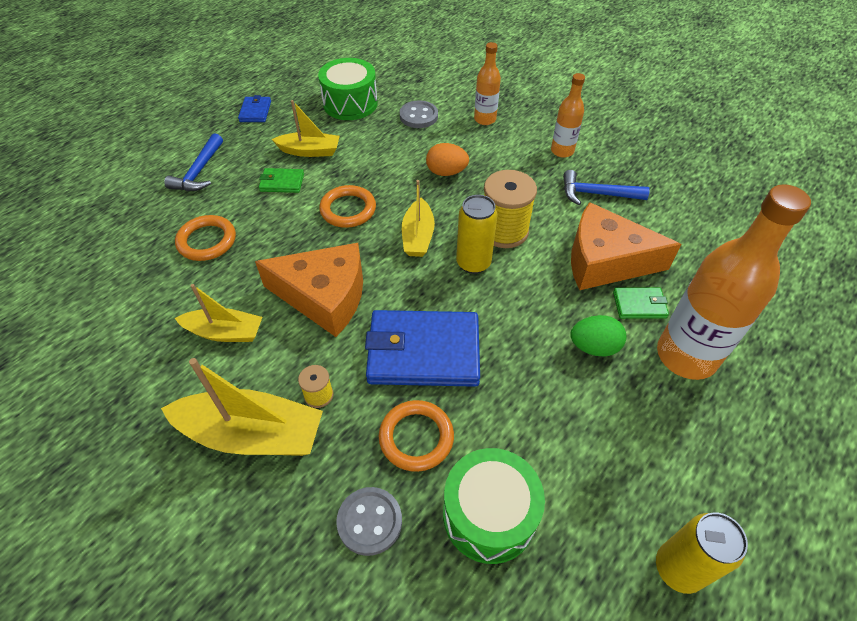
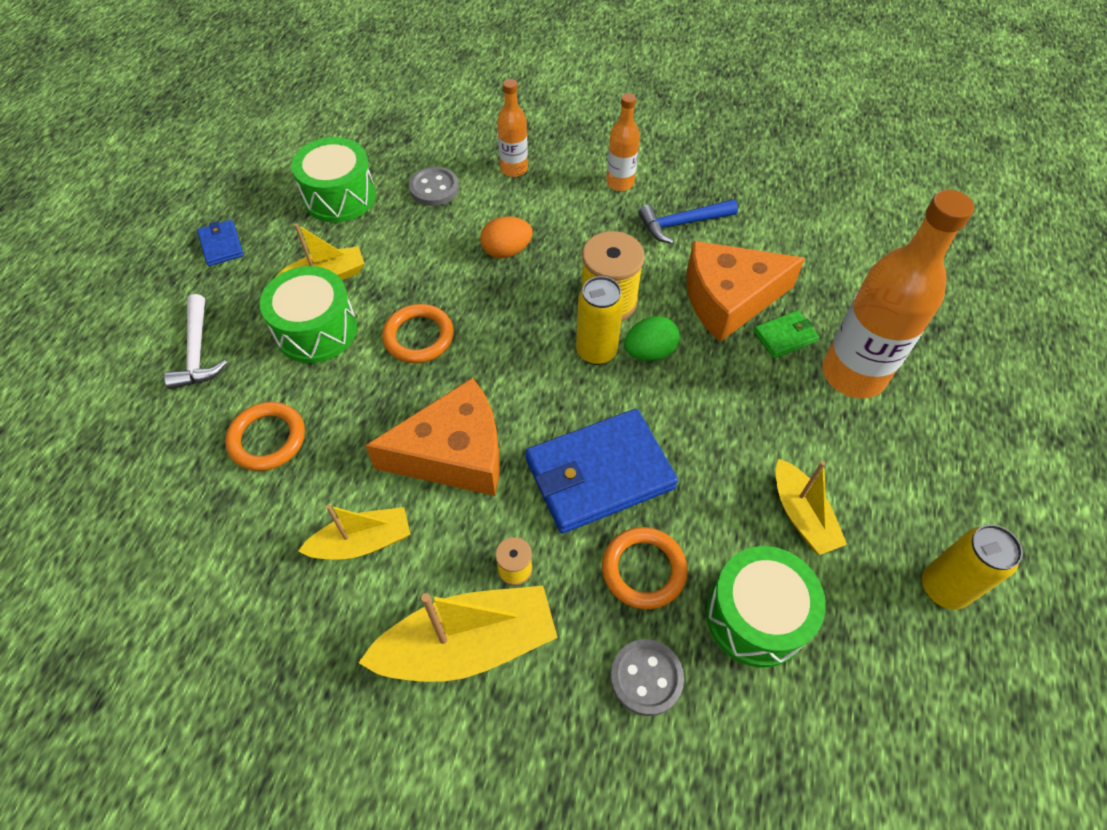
camera: 25 degrees left, 5 degrees up
blue hammer [164,134,223,191] -> white hammer [164,294,227,389]
green wallet [259,168,304,193] -> green drum [260,266,357,363]
yellow boat [402,180,435,257] -> yellow boat moved to [776,459,847,555]
green egg [570,315,626,356] -> green egg moved to [624,316,680,361]

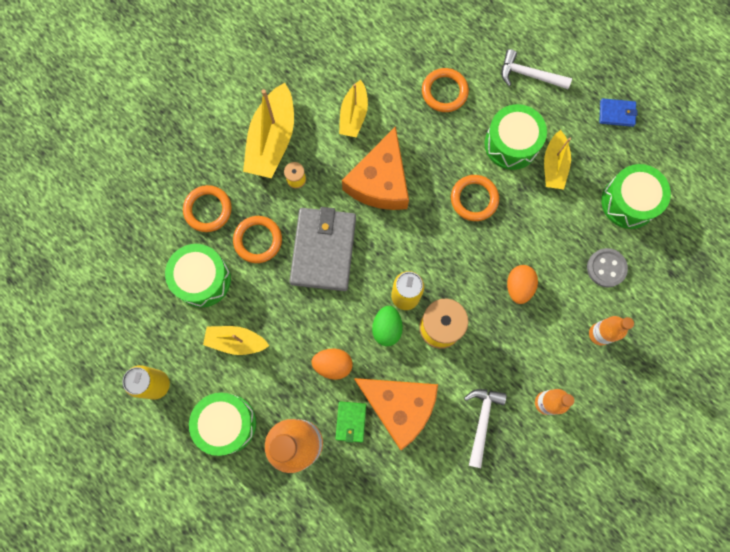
camera: 120 degrees right, 20 degrees up
blue wallet [525,409,678,534] -> grey wallet [290,207,356,291]
grey button [610,639,684,716] -> orange ring [183,185,232,232]
blue hammer [638,199,738,244] -> white hammer [464,389,507,468]
orange cheese [686,241,805,342] -> orange cheese turned 105 degrees clockwise [354,378,438,450]
none -> green drum [189,393,256,456]
none -> orange egg [311,348,353,380]

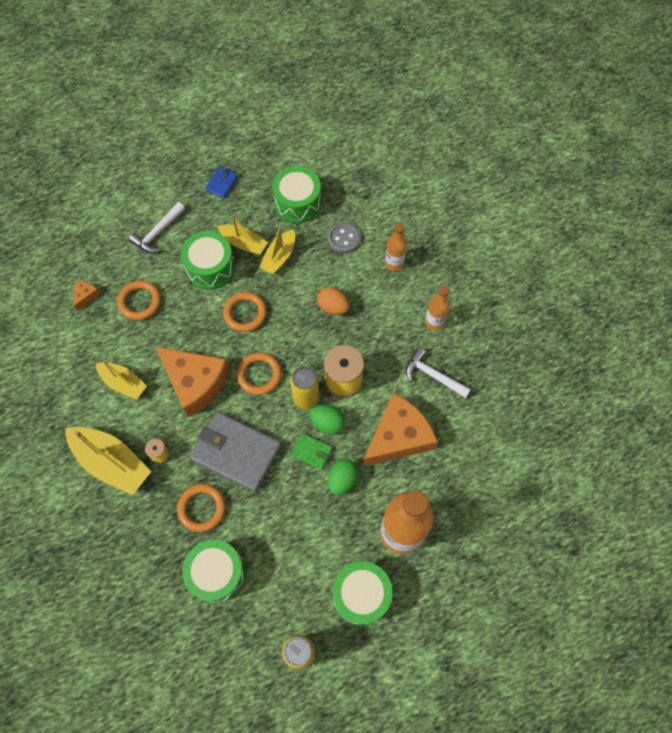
camera: 70 degrees left, 10 degrees down
orange ring [183,185,232,232] -> orange ring moved to [236,352,282,395]
yellow boat [203,326,269,355] -> yellow boat moved to [259,226,295,274]
orange egg [311,348,353,380] -> green egg [328,459,359,495]
green wallet [335,401,366,443] -> green wallet moved to [291,433,332,470]
none -> orange cheese [74,281,100,311]

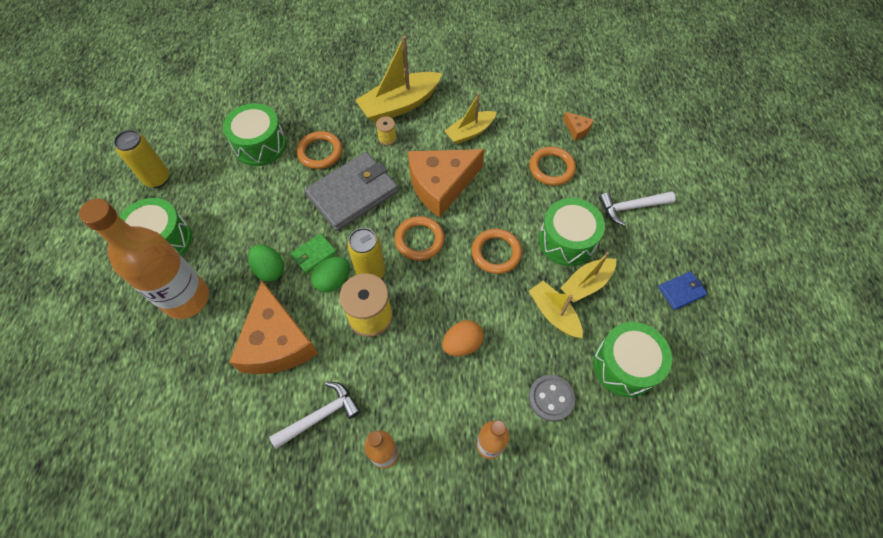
camera: 115 degrees right, 5 degrees down
white hammer [129,202,185,253] -> white hammer turned 75 degrees counterclockwise [599,191,676,226]
blue wallet [205,166,238,198] -> blue wallet turned 75 degrees counterclockwise [658,271,707,310]

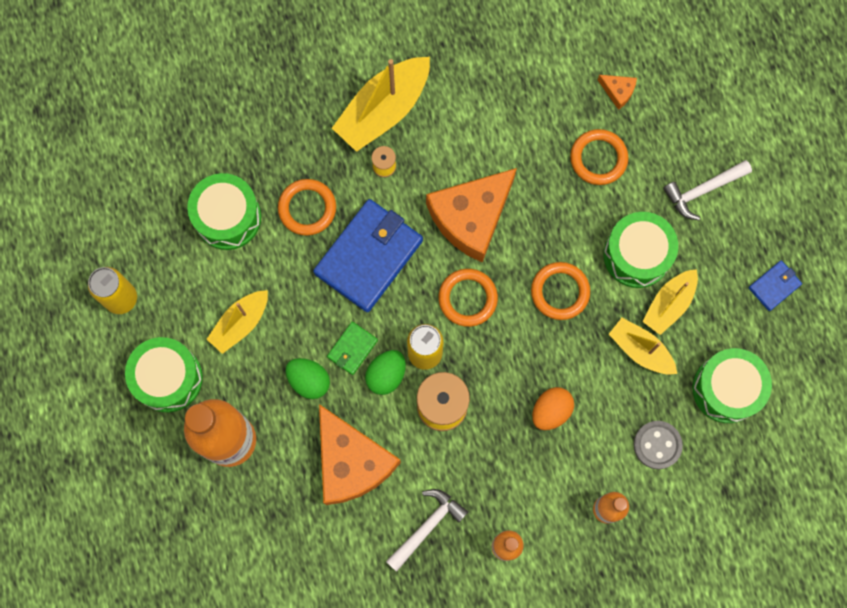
camera: 15 degrees left, 15 degrees up
grey wallet [305,152,398,231] -> blue wallet [313,199,423,312]
yellow boat [445,93,497,145] -> yellow boat moved to [207,290,268,354]

